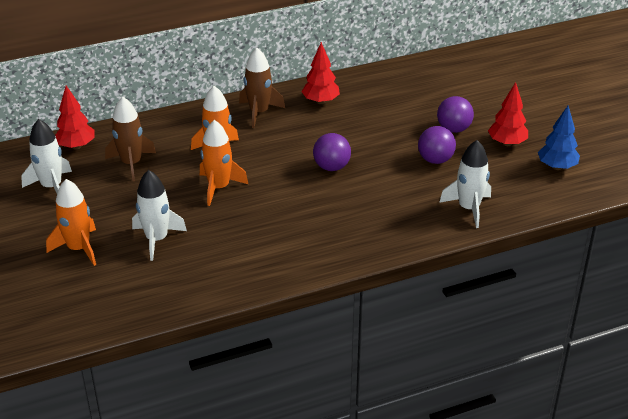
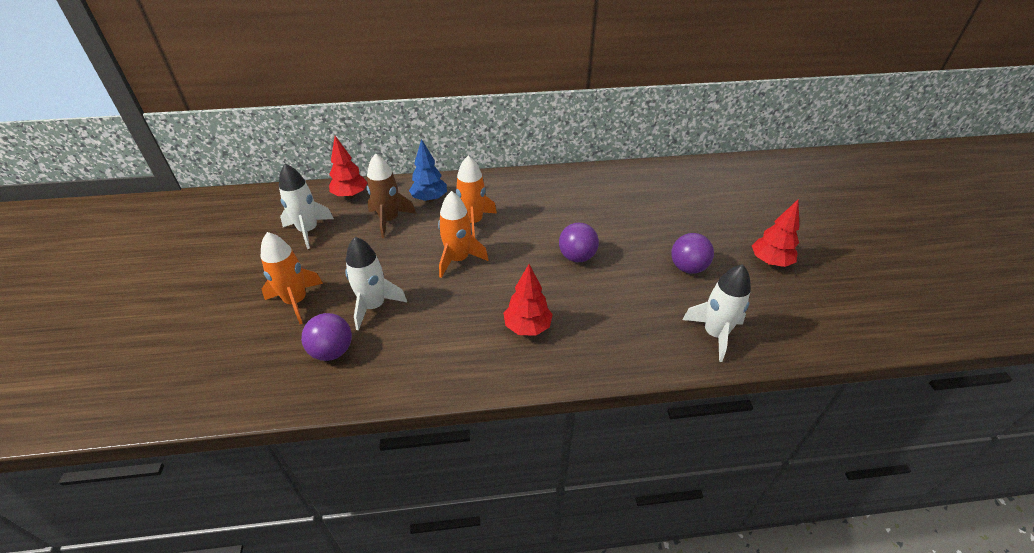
camera: 15 degrees right, 5 degrees up
brown rocket [239,48,285,128] -> none
red tree [302,42,340,104] -> red tree moved to [503,264,553,336]
purple ball [437,96,474,133] -> purple ball moved to [301,313,352,361]
blue tree [538,106,580,170] -> blue tree moved to [409,139,447,202]

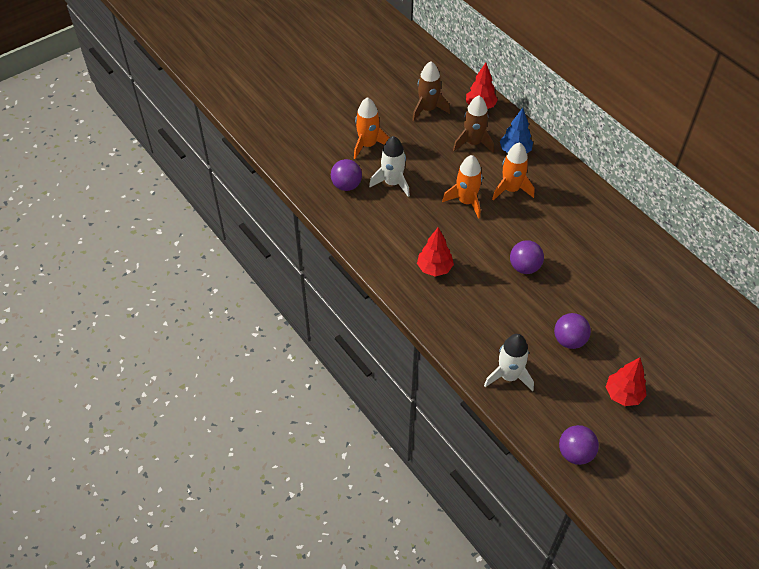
camera: 60 degrees right, 10 degrees up
white rocket [279,164,334,249] -> brown rocket [412,61,450,121]
none -> purple ball [559,425,599,465]

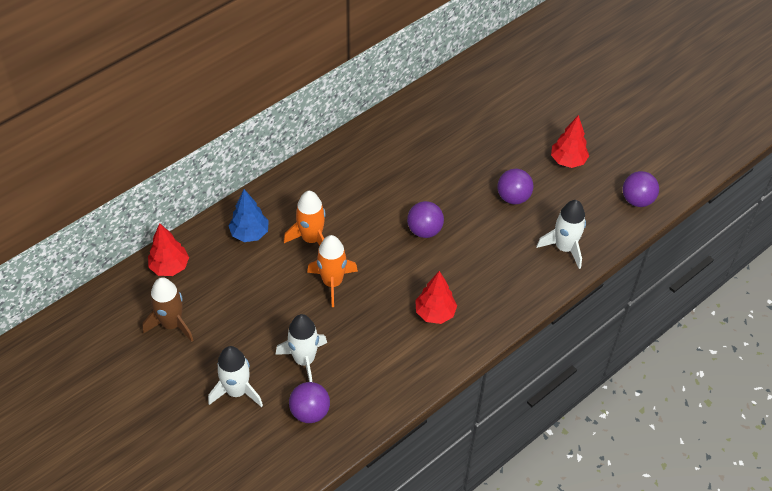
camera: 95 degrees left, 0 degrees up
orange rocket [354,97,389,159] -> white rocket [208,346,263,407]
brown rocket [453,96,494,153] -> none

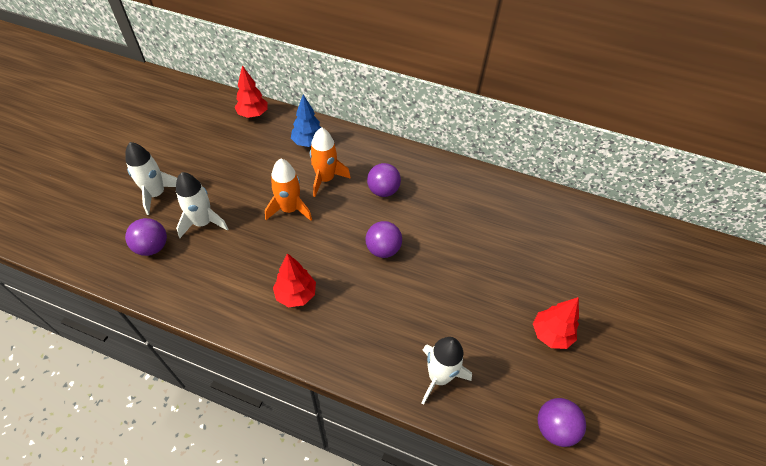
camera: 60 degrees right, 0 degrees up
brown rocket [142,277,194,342] -> none
purple ball [497,169,533,204] -> purple ball moved to [367,163,401,197]

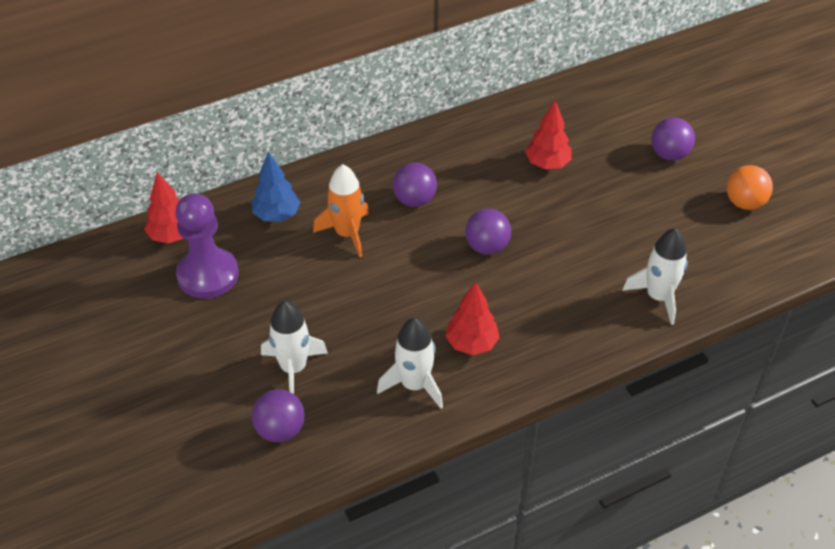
camera: 45 degrees left, 5 degrees down
white rocket [126,142,177,215] -> white rocket moved to [377,318,443,409]
orange rocket [265,159,312,221] -> none
red tree [533,297,579,349] -> red tree moved to [525,100,572,169]
purple ball [538,398,586,447] -> purple ball moved to [651,118,695,161]
none -> purple pawn [175,193,239,299]
none -> orange ball [727,165,773,210]

